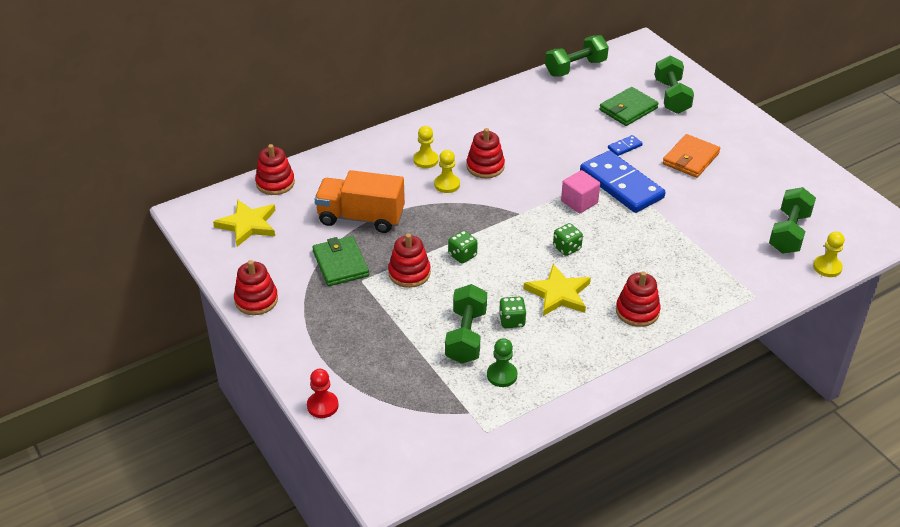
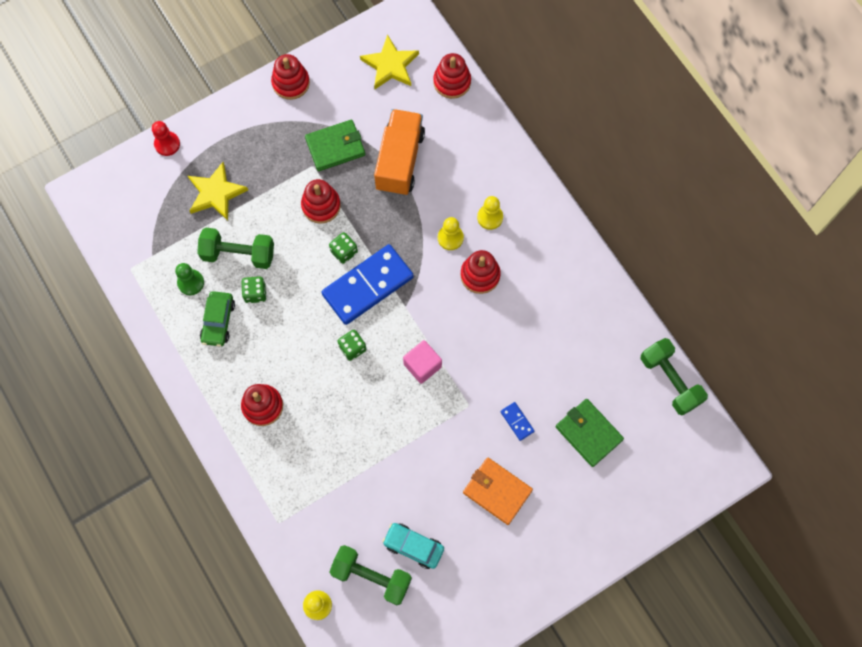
camera: 90 degrees right, 30 degrees up
yellow star [523,264,591,316] -> yellow star moved to [188,162,248,221]
blue domino [580,150,665,213] -> blue domino moved to [321,244,414,325]
green dumbbell [655,56,694,114] -> none
none -> green car [200,291,235,347]
none -> turquoise car [382,523,444,569]

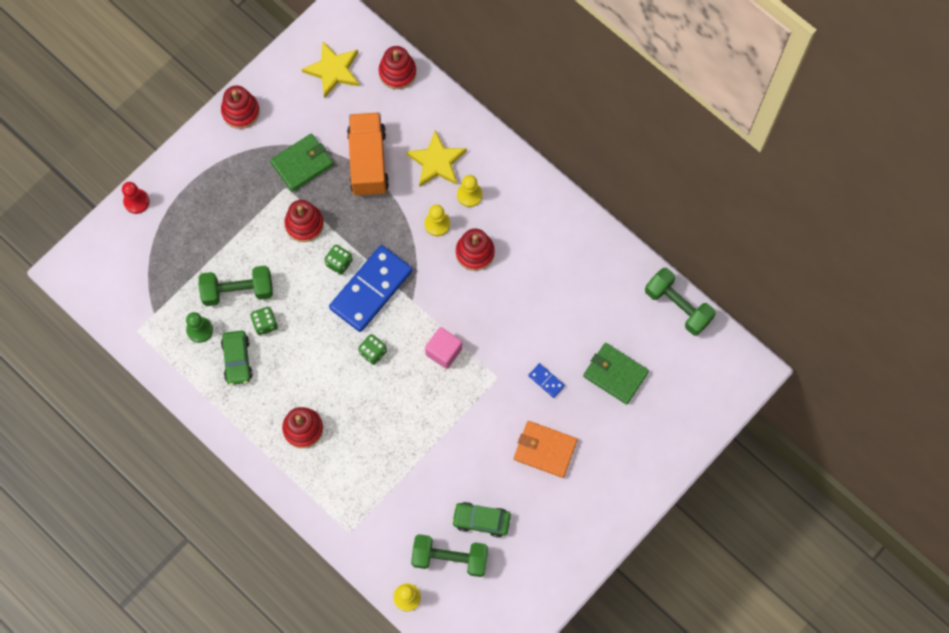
camera: 15 degrees left, 0 degrees up
yellow star [188,162,248,221] -> yellow star moved to [406,130,467,186]
turquoise car [382,523,444,569] -> green car [452,502,511,538]

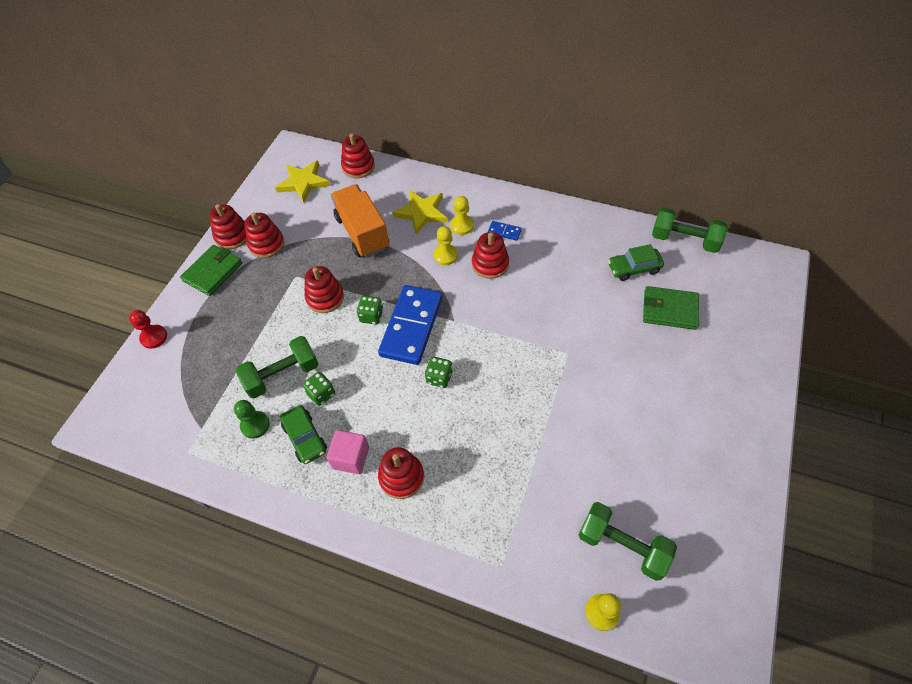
camera: 20 degrees left, 15 degrees down
green wallet [270,133,334,192] -> green wallet moved to [180,245,243,296]
green dumbbell [411,534,488,577] -> green dumbbell turned 45 degrees clockwise [578,502,677,581]
pink cube [425,327,462,369] -> pink cube moved to [327,430,369,474]
green car [452,502,511,538] -> green car moved to [608,244,664,281]
orange wallet [514,421,578,478] -> none
blue domino [528,363,565,398] -> blue domino moved to [488,221,522,241]
none -> red stacking toy [245,212,284,258]

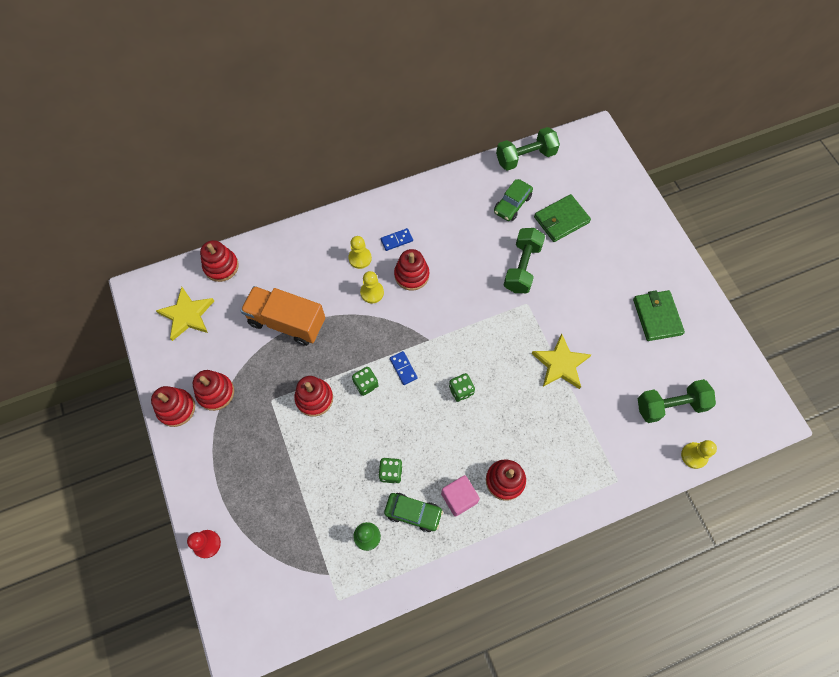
camera: 45 degrees left, 10 degrees up
green wallet [180,245,243,296] -> green wallet moved to [633,290,685,341]
green dumbbell [236,336,319,398] -> green dumbbell moved to [504,228,545,293]
blue domino [378,285,443,365] -> blue domino [390,351,418,385], size x0.41
yellow star [392,190,448,235] -> yellow star moved to [532,334,591,389]

